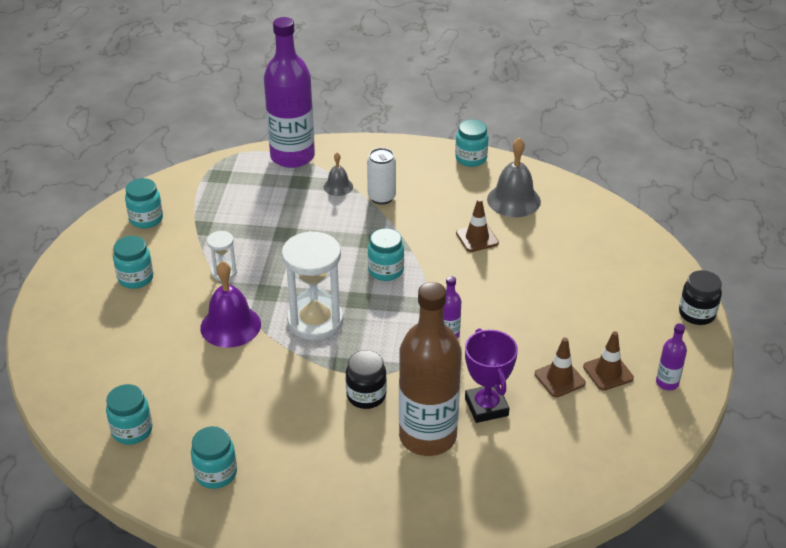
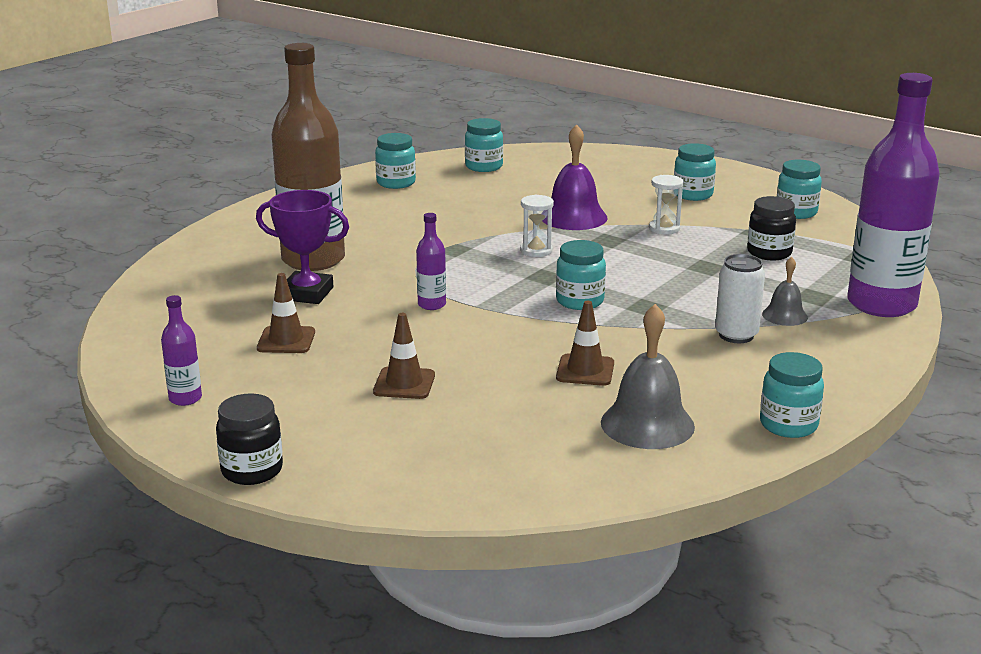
camera: 120 degrees right, 15 degrees down
white hourglass [282,231,344,340] -> white hourglass [520,195,554,257], size x0.48
black jar [346,350,387,409] -> black jar moved to [747,196,796,260]
brown traffic cone [583,331,634,391] -> brown traffic cone moved to [373,313,435,399]

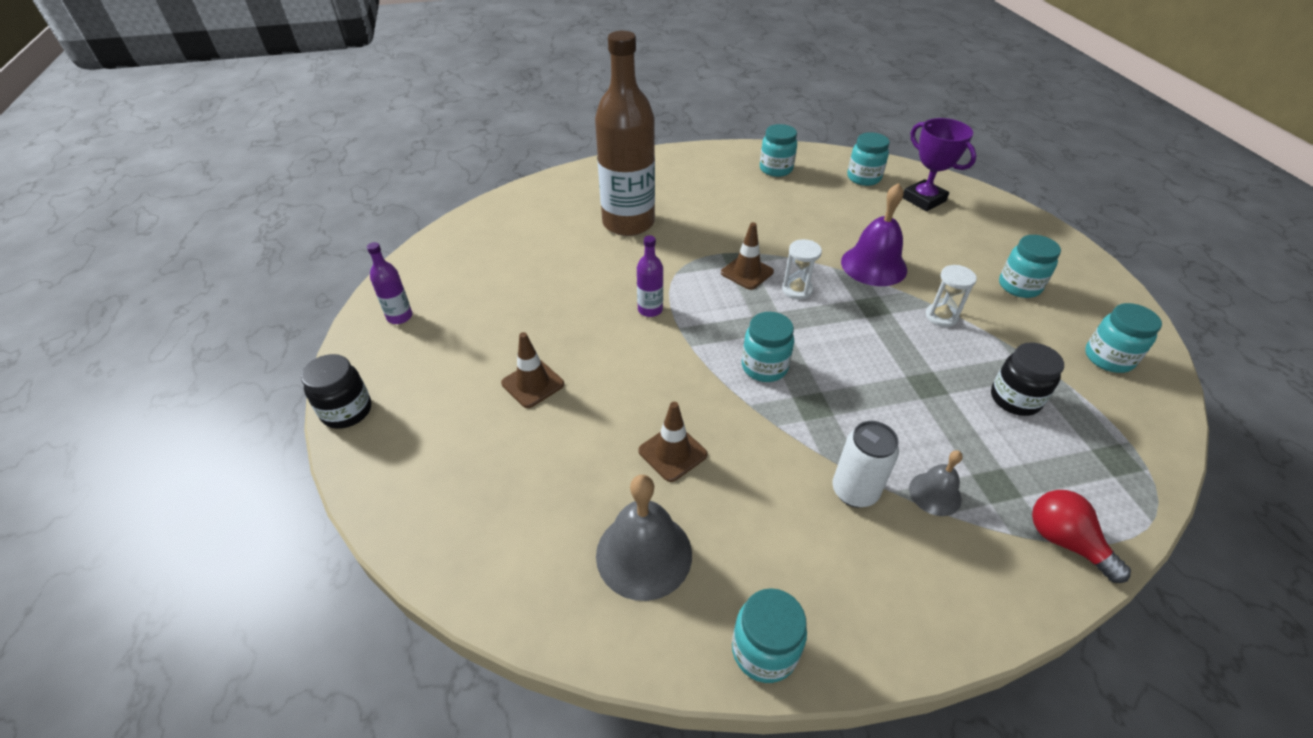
camera: 40 degrees right, 20 degrees up
purple trophy [256,190,349,304] -> purple trophy moved to [903,118,977,211]
brown traffic cone [257,273,315,353] -> brown traffic cone moved to [721,222,774,290]
purple bottle [847,73,940,317] -> red light bulb [1032,490,1131,583]

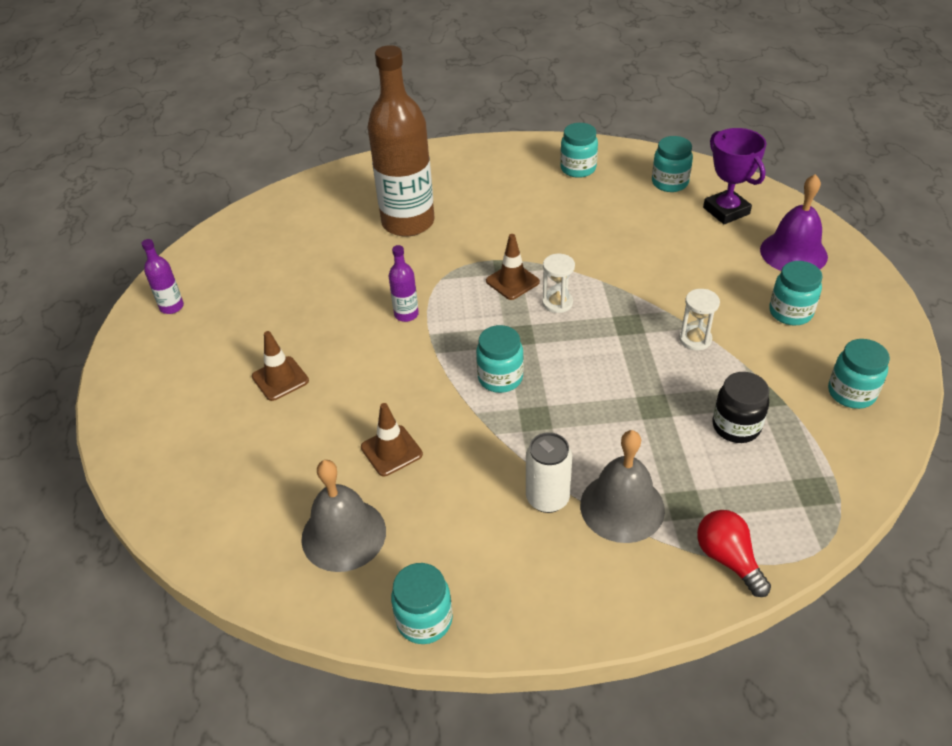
camera: 10 degrees right, 0 degrees up
black jar [301,354,371,429] -> none
purple bell [841,183,907,286] -> purple bell moved to [760,174,828,271]
grey bell [909,450,963,516] -> grey bell [580,430,665,543], size x1.77

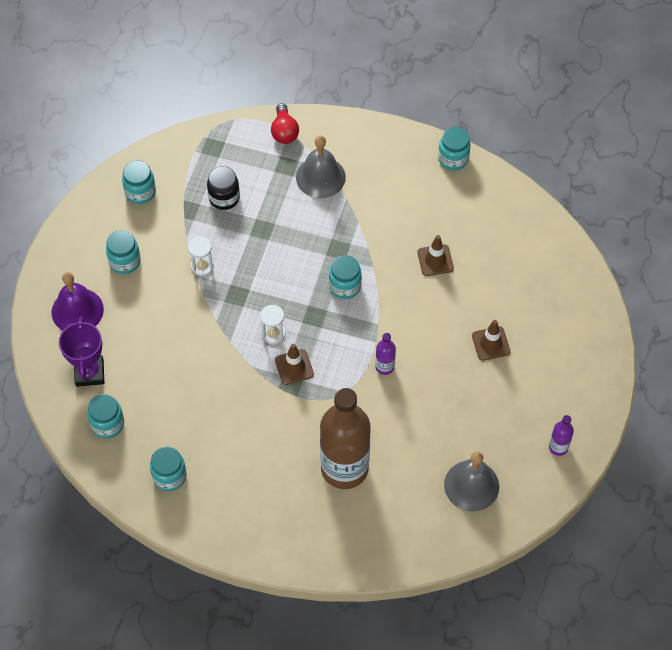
camera: 160 degrees left, 15 degrees up
grey bell [301,460,386,572] -> grey bell moved to [444,451,499,512]
white can [526,432,572,513] -> none

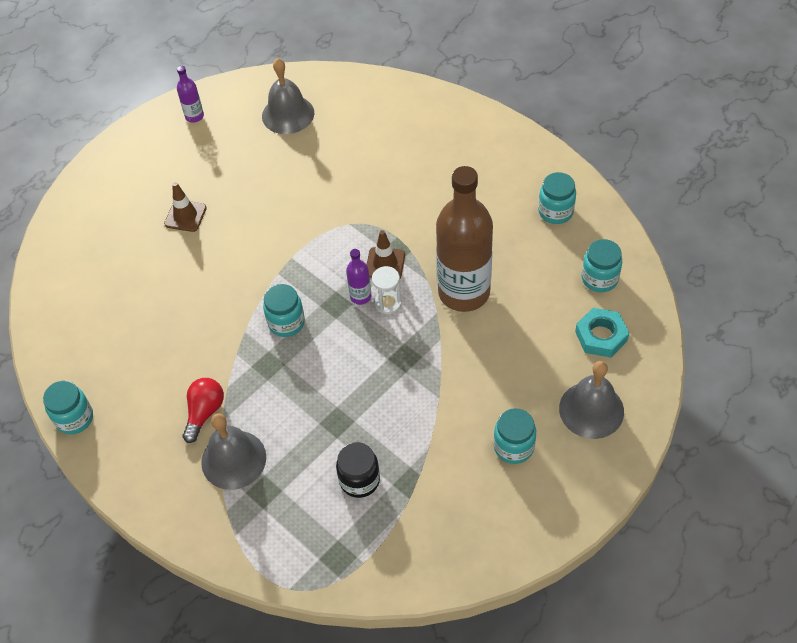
camera: 150 degrees left, 5 degrees down
purple bell [51,272,104,331] -> grey bell [559,361,624,439]
purple trophy [59,317,104,387] -> turquoise nut [575,308,629,358]
turquoise jar [122,160,156,204] -> none
white hourglass [188,236,214,276] -> none
red light bulb [271,103,299,144] -> red light bulb moved to [183,378,224,443]
brown bottle [320,388,371,489] -> brown bottle moved to [436,166,493,312]
purple bottle [375,333,396,375] -> purple bottle moved to [346,249,371,305]
brown traffic cone [417,235,454,276] -> none

